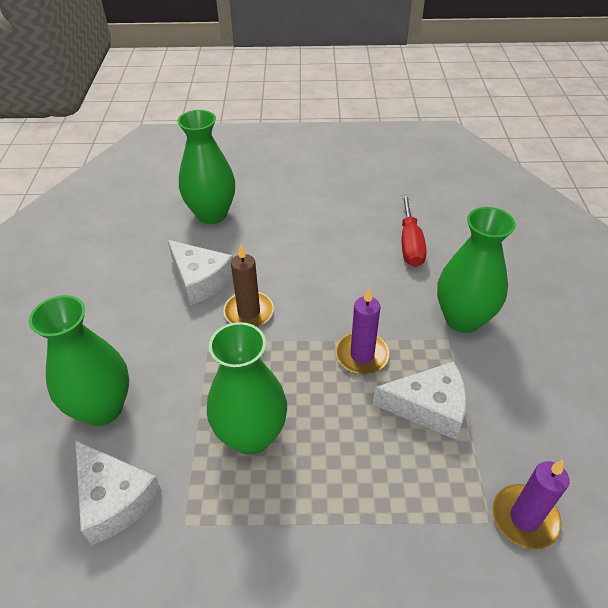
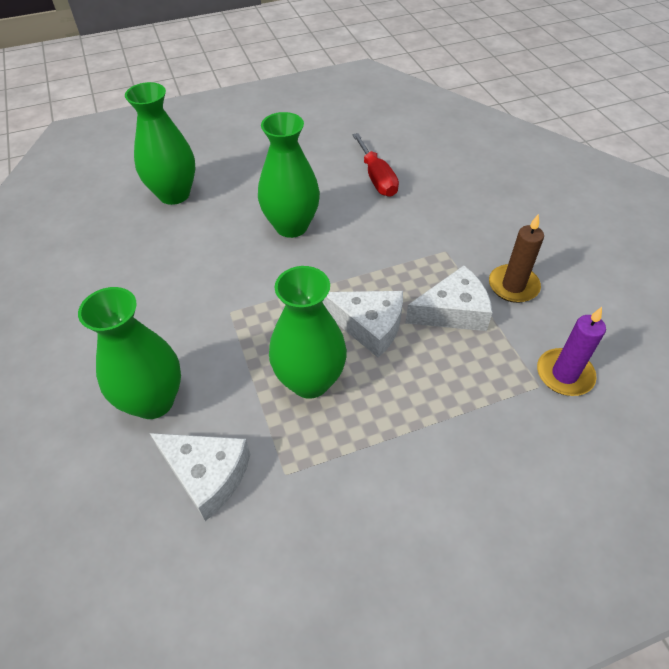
camera: 20 degrees left, 5 degrees up
white cheese [168,240,233,305] -> white cheese moved to [323,291,403,358]
brown candle [223,244,274,327] -> brown candle moved to [489,214,544,303]
purple candle [336,287,390,374] -> none
green vase [437,207,516,333] -> green vase moved to [258,112,320,238]

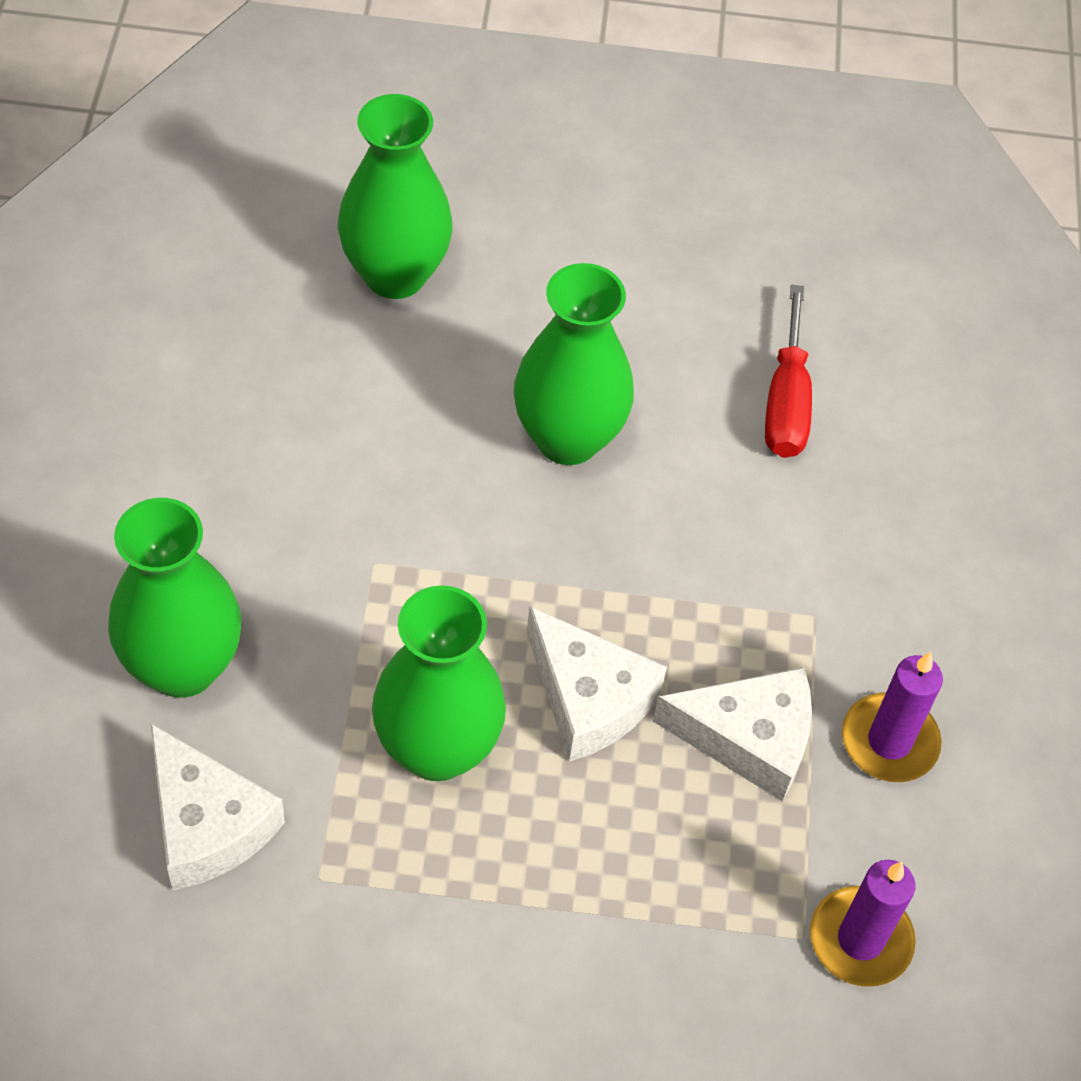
camera: 20 degrees right, 5 degrees up
brown candle [489,214,544,303] -> purple candle [842,652,943,782]

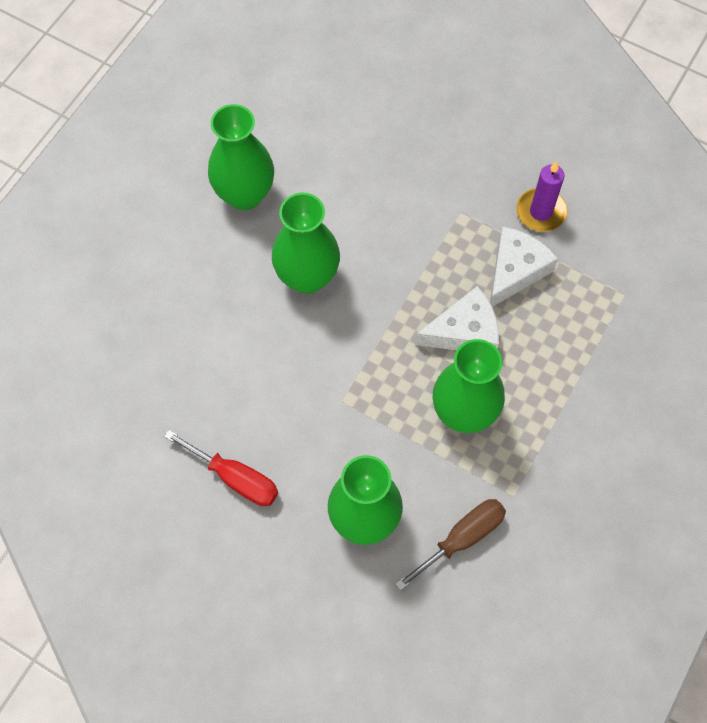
camera: 60 degrees left, 10 degrees up
white cheese [150,723,285,891] -> brown screwdriver [395,499,506,591]
green vase [338,94,453,299] -> green vase moved to [208,104,274,210]
red screwdriver [765,284,812,458] -> red screwdriver moved to [164,430,278,506]
purple candle [810,860,916,987] -> none

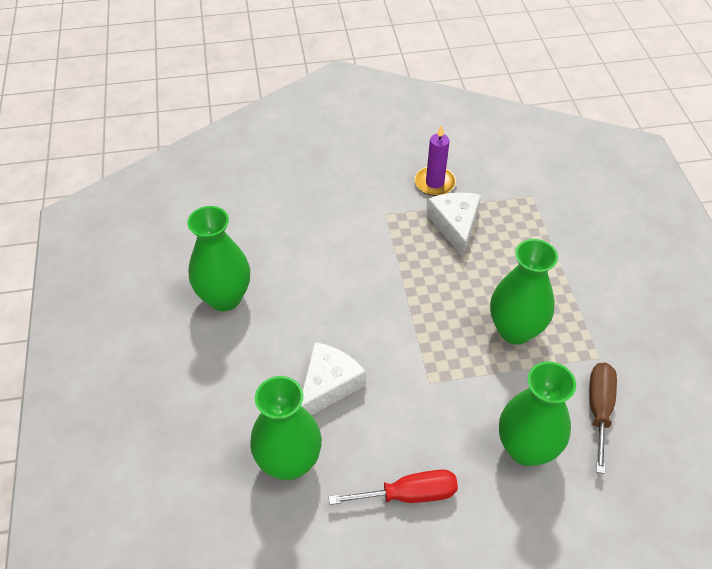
camera: 40 degrees left, 15 degrees down
green vase [272,193,340,294] -> green vase moved to [250,376,322,480]
white cheese [415,286,499,350] -> white cheese moved to [301,342,366,415]

